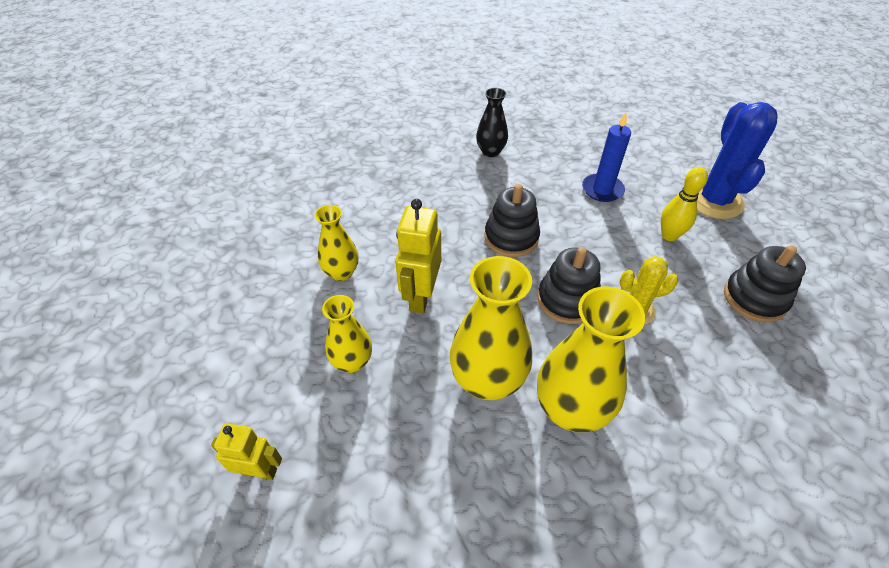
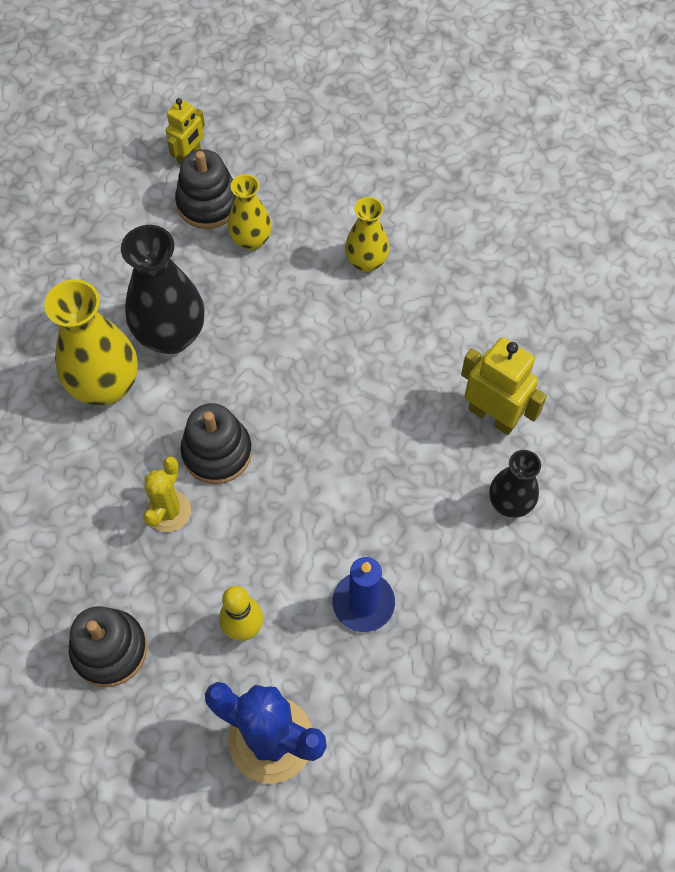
camera: 115 degrees right, 15 degrees up
yellow robot [395,199,441,314] -> yellow robot moved to [461,337,547,435]
yellow vase [450,256,532,400] -> black vase [121,225,205,354]
black stacking toy [485,184,540,257] -> black stacking toy moved to [175,149,236,229]

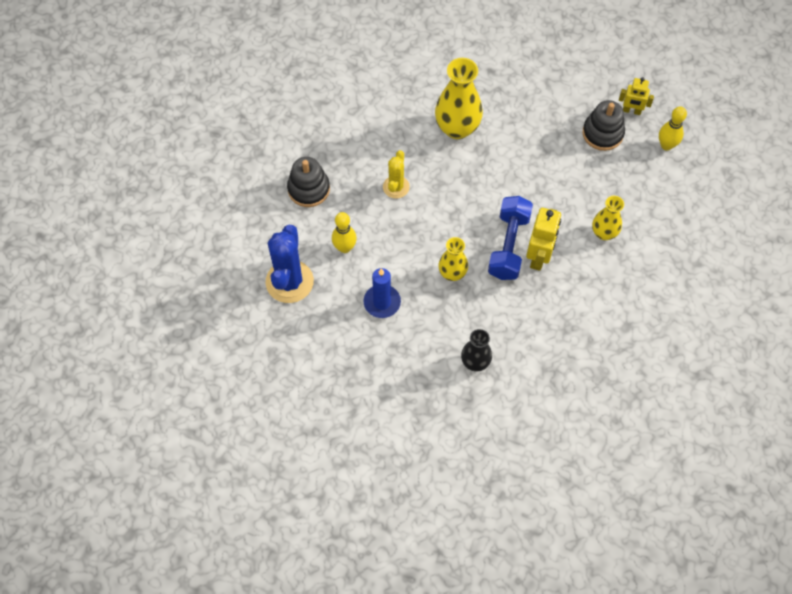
camera: 70 degrees right, 0 degrees up
black vase [121,225,205,354] -> none
yellow cactus [143,456,191,532] -> yellow cactus turned 75 degrees counterclockwise [383,150,410,199]
black stacking toy [180,403,252,484] -> none
yellow vase [228,174,272,251] -> yellow vase moved to [438,237,468,281]
yellow robot [461,337,547,435] -> yellow robot moved to [526,208,561,271]
none -> blue dumbbell [488,196,533,280]
none -> yellow bowling pin [659,106,687,151]

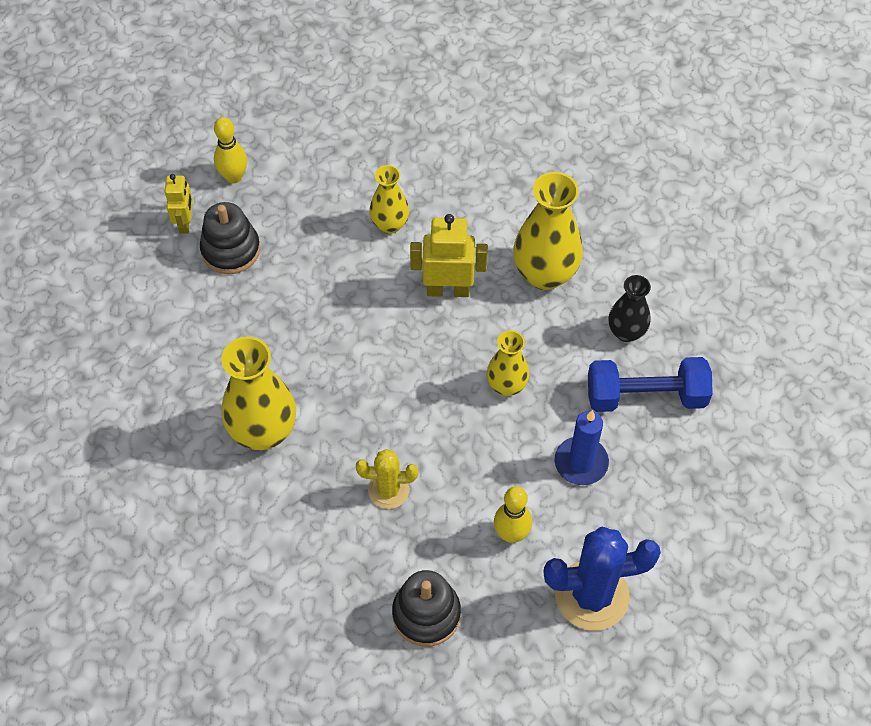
camera: 105 degrees left, 5 degrees down
blue dumbbell [488,196,533,280] -> blue dumbbell moved to [588,357,713,412]
none -> yellow vase [513,172,583,290]

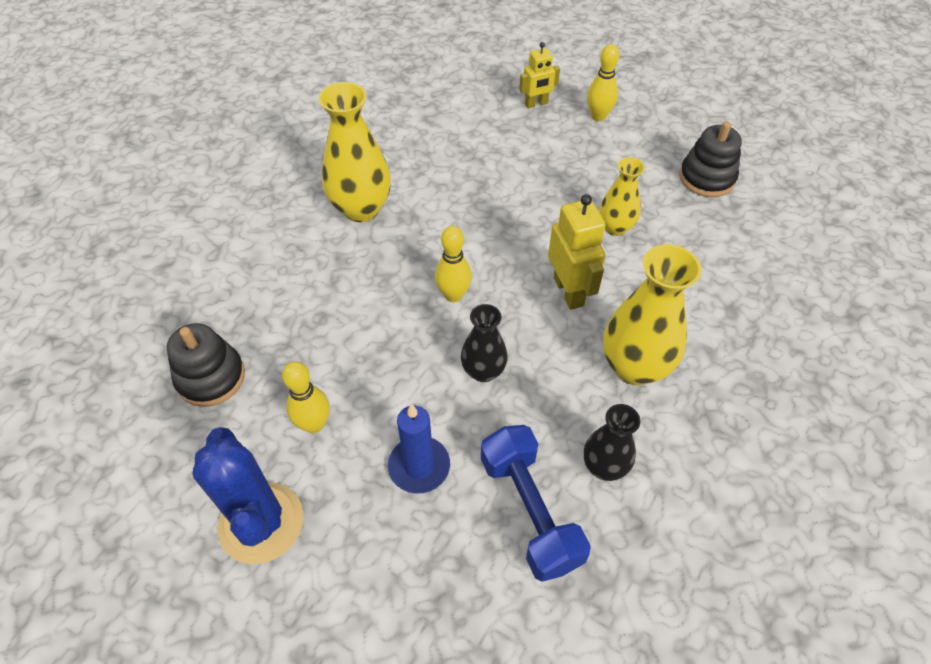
camera: 70 degrees right, 5 degrees down
black stacking toy [200,202,260,274] -> black stacking toy moved to [679,122,742,197]
yellow cactus [356,449,418,509] -> none
yellow vase [487,330,529,396] -> black vase [461,304,508,382]
none -> yellow bowling pin [435,226,472,302]

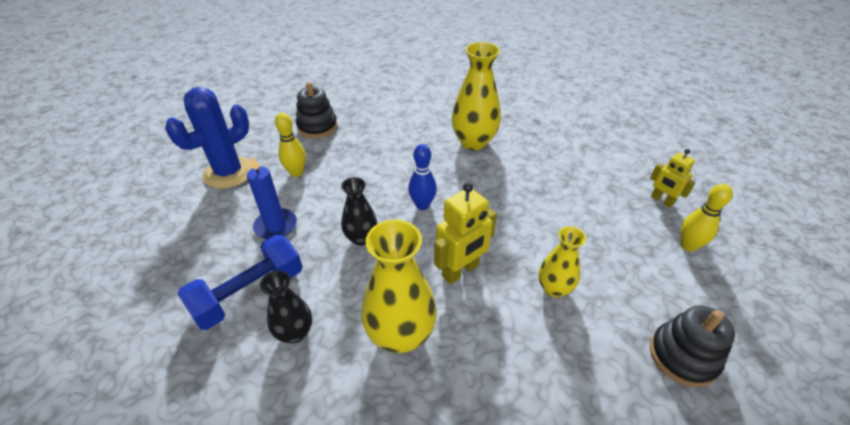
camera: 70 degrees right, 10 degrees down
yellow bowling pin [435,226,472,302] -> blue bowling pin [408,144,437,210]

